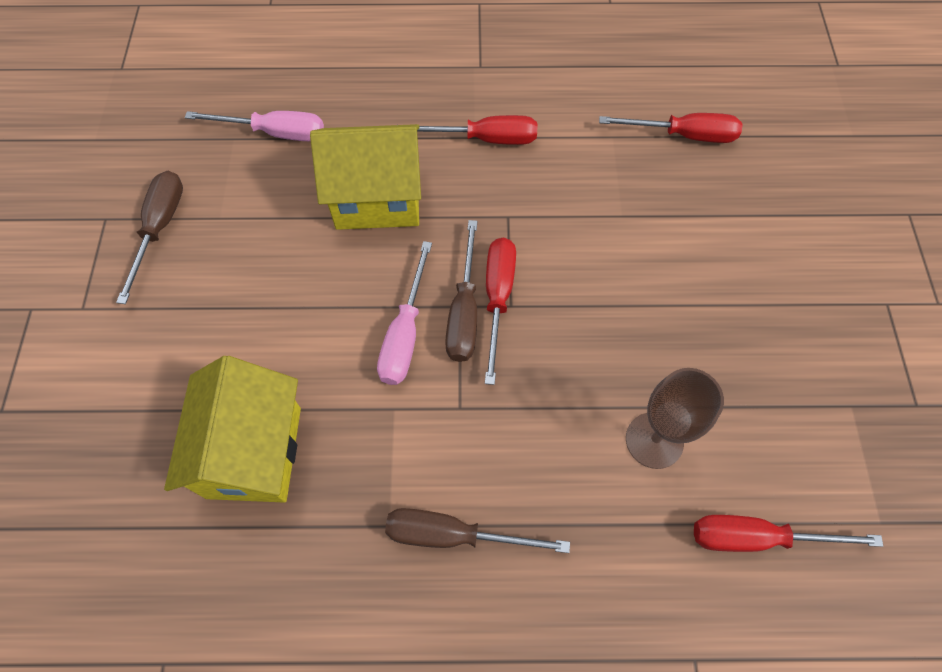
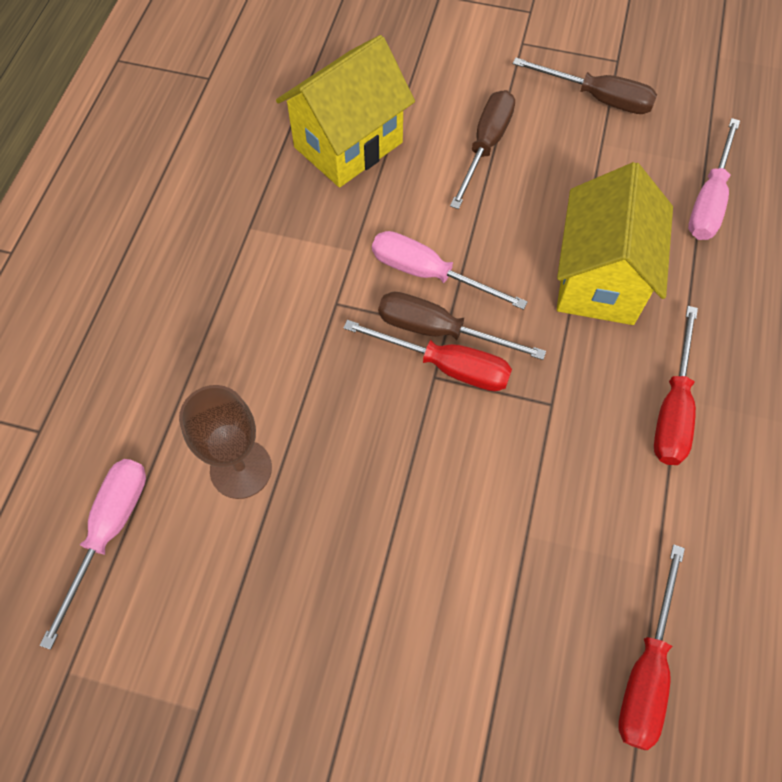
camera: 105 degrees right, 0 degrees up
yellow house [164,356,301,502] -> yellow house turned 60 degrees counterclockwise [276,35,415,187]
brown screwdriver [385,508,570,553] -> brown screwdriver moved to [450,90,515,209]
red screwdriver [694,515,883,552] -> pink screwdriver [39,459,146,650]

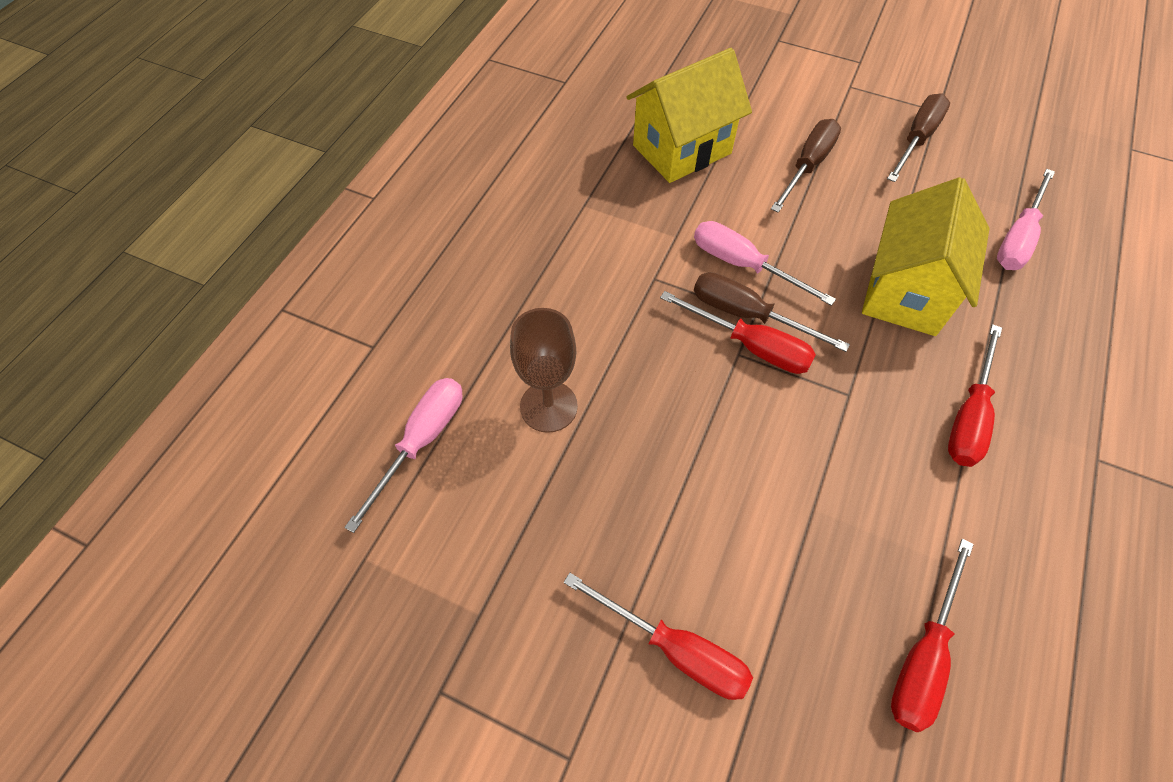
camera: 10 degrees right, 5 degrees down
brown screwdriver [513,57,657,114] -> brown screwdriver turned 90 degrees counterclockwise [887,93,950,182]
none -> red screwdriver [564,573,753,700]

